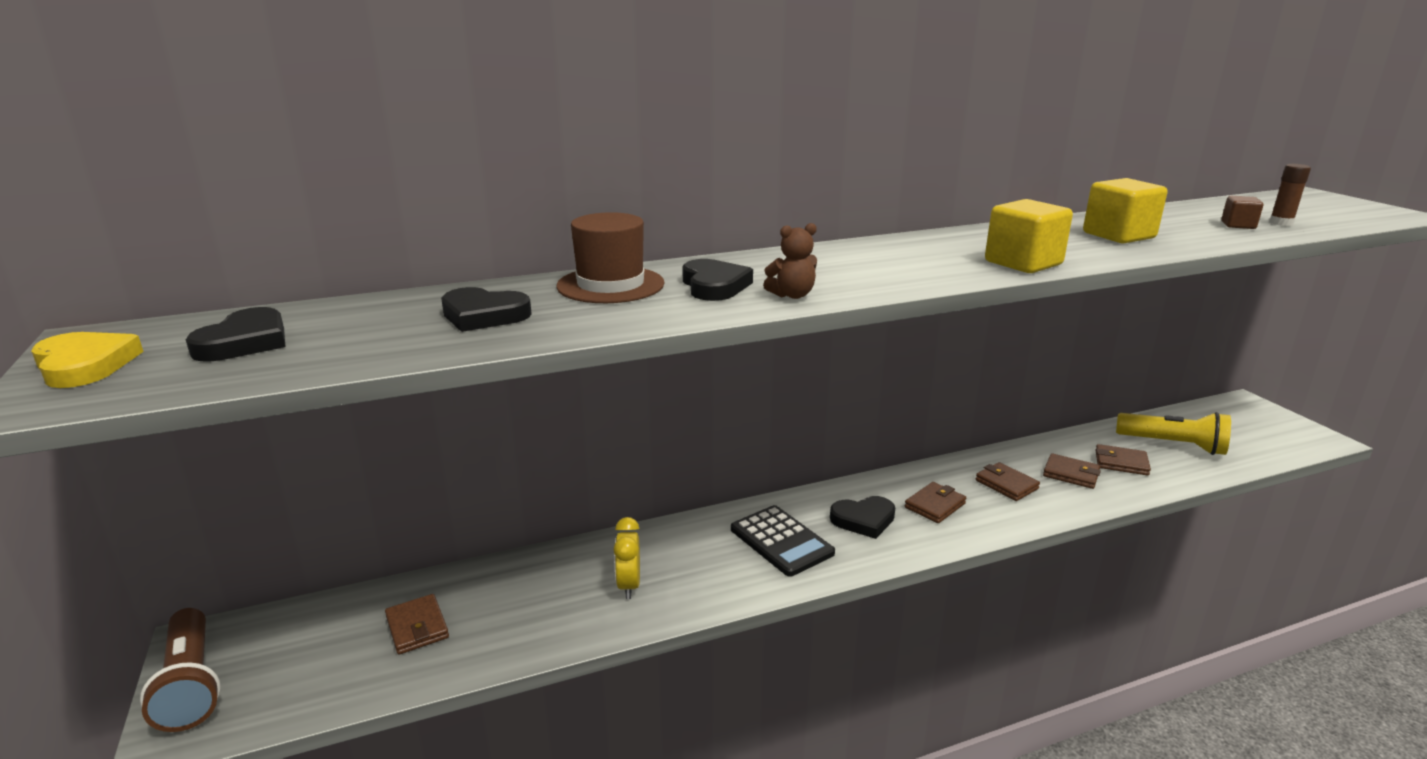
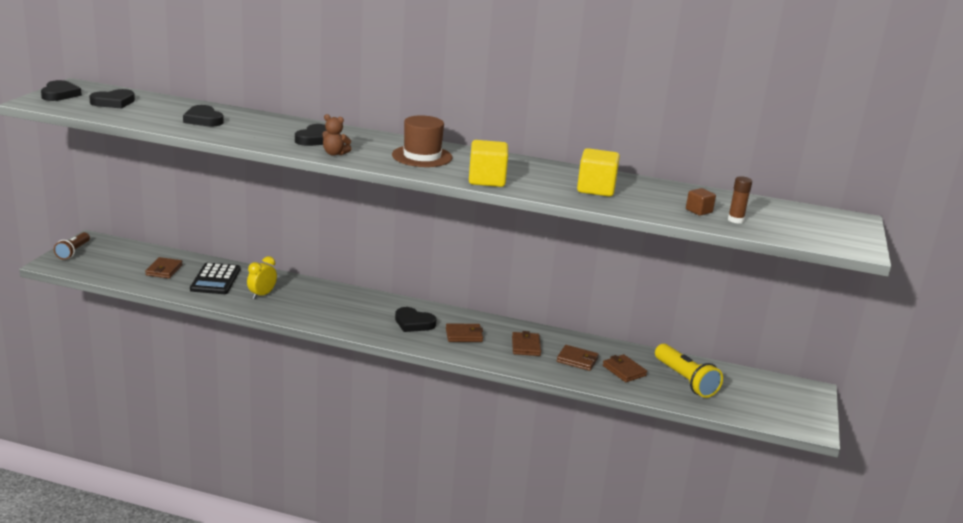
camera: 35 degrees right, 0 degrees up
yellow heart [31,332,144,388] -> black heart [41,80,82,101]
brown flashlight [140,608,221,732] -> brown flashlight [54,232,90,260], size x0.66
brown hat [556,212,664,303] -> brown hat moved to [392,115,452,167]
black calculator [731,505,835,577] -> black calculator moved to [190,263,240,294]
brown wallet [1043,453,1101,489] -> brown wallet turned 45 degrees counterclockwise [557,345,599,371]

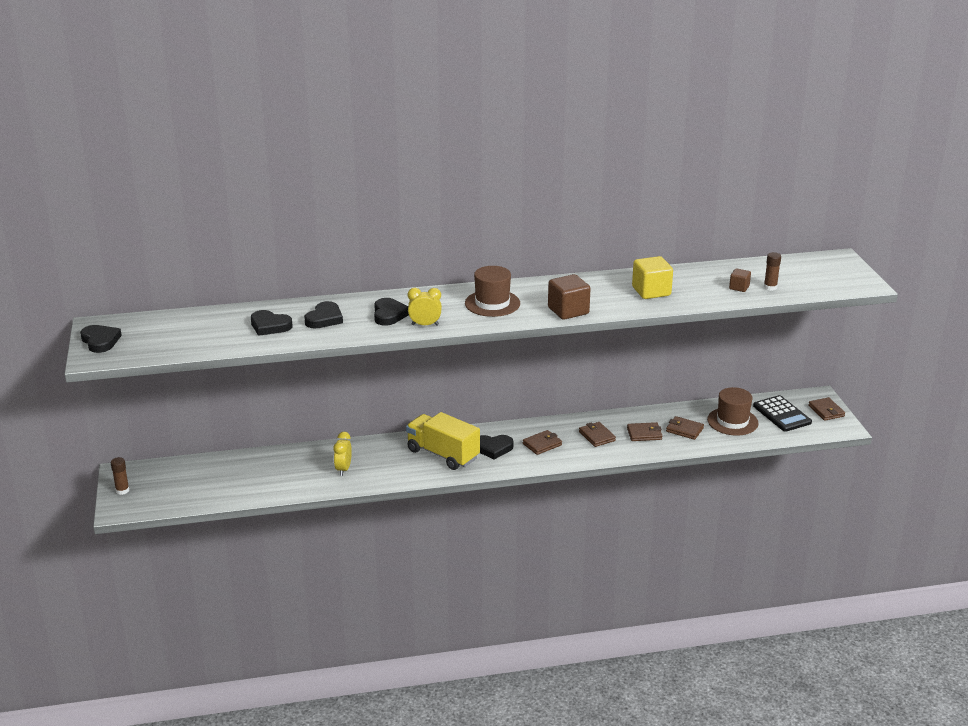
camera: 25 degrees left, 5 degrees up
brown flashlight [54,232,90,260] -> brown glue stick [111,457,129,495]
black heart [89,89,135,108] -> black heart moved to [304,301,343,328]
brown wallet [145,257,183,278] -> brown wallet moved to [808,397,845,421]
black calculator [190,263,240,294] -> black calculator moved to [753,395,812,432]
brown teddy bear [323,114,351,156] -> yellow clock [408,288,442,325]
yellow cube [469,140,508,187] -> brown cube [548,274,591,320]
yellow flashlight [655,344,723,398] -> brown hat [707,387,759,436]
none -> yellow truck [406,412,480,470]

